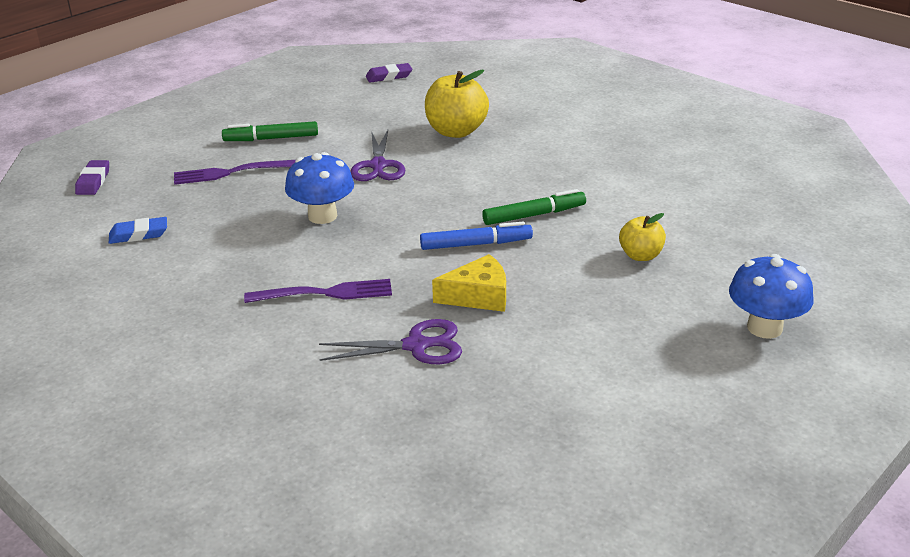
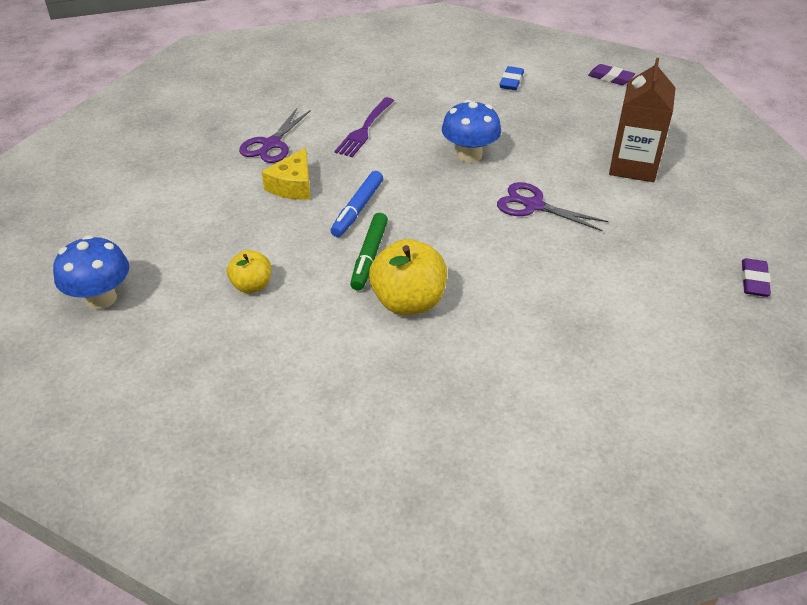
camera: 120 degrees right, 10 degrees up
purple fork [174,160,295,185] -> none
green marker [222,121,318,141] -> brown carton [609,58,676,182]
yellow apple [425,70,489,138] -> yellow apple moved to [369,239,447,315]

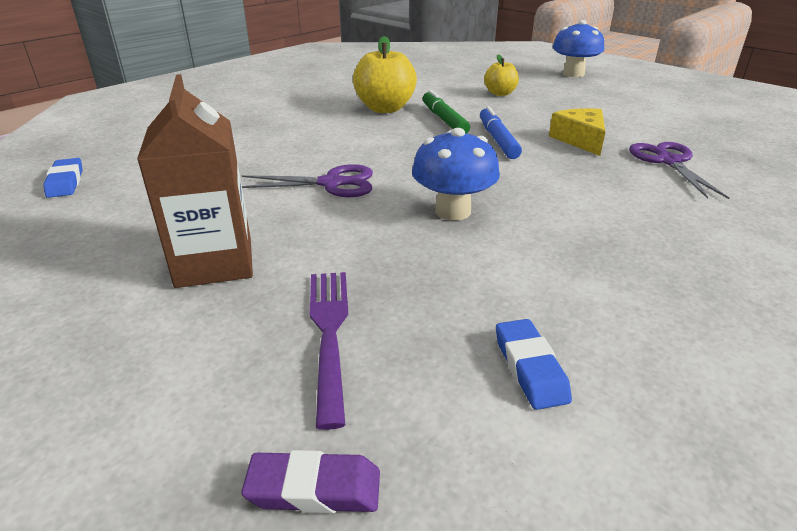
camera: 150 degrees right, 10 degrees down
purple fork [334,97,394,157] -> purple fork moved to [310,272,348,430]
purple eraser [742,258,771,297] -> blue eraser [44,158,83,198]

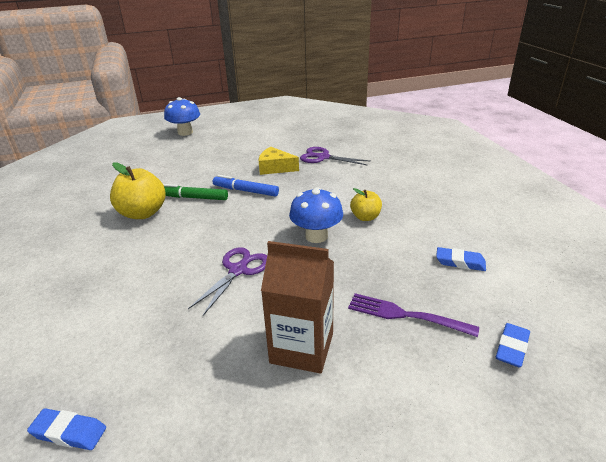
camera: 60 degrees left, 0 degrees up
purple eraser [241,450,380,513] -> blue eraser [496,323,530,367]
yellow apple [484,54,519,96] -> yellow apple moved to [350,188,382,221]

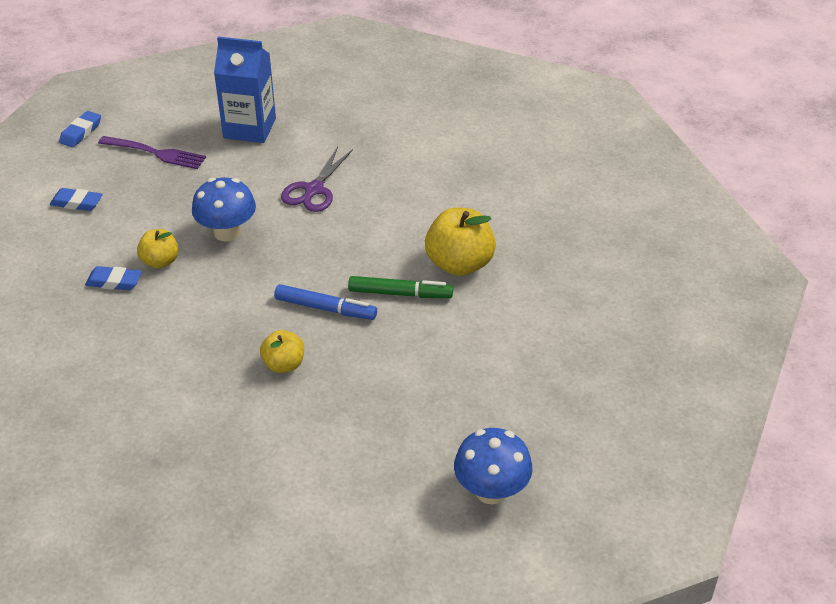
camera: 175 degrees right, 10 degrees up
blue eraser [27,408,106,450] -> blue eraser moved to [85,266,142,290]
yellow cheese [259,147,299,175] -> yellow apple [260,330,304,373]
brown carton [261,241,334,374] -> blue carton [214,37,276,143]
purple scissors [300,147,370,166] -> none

